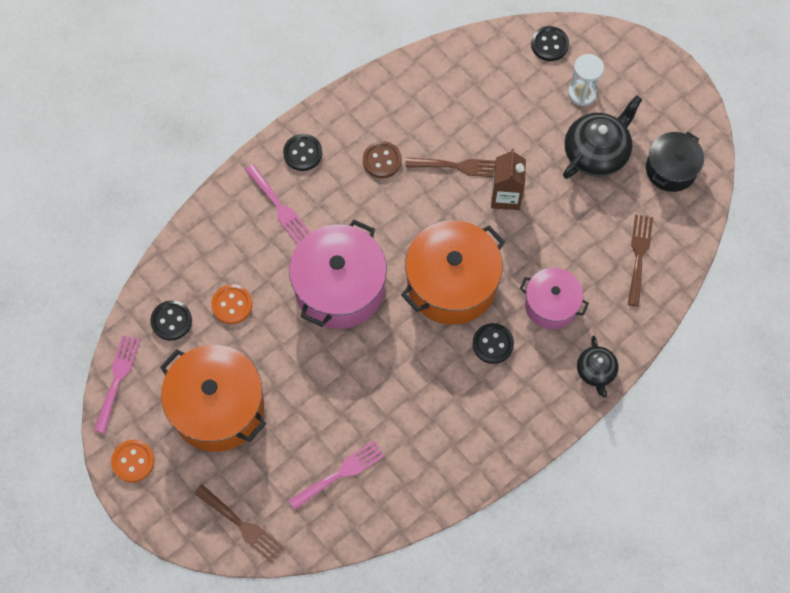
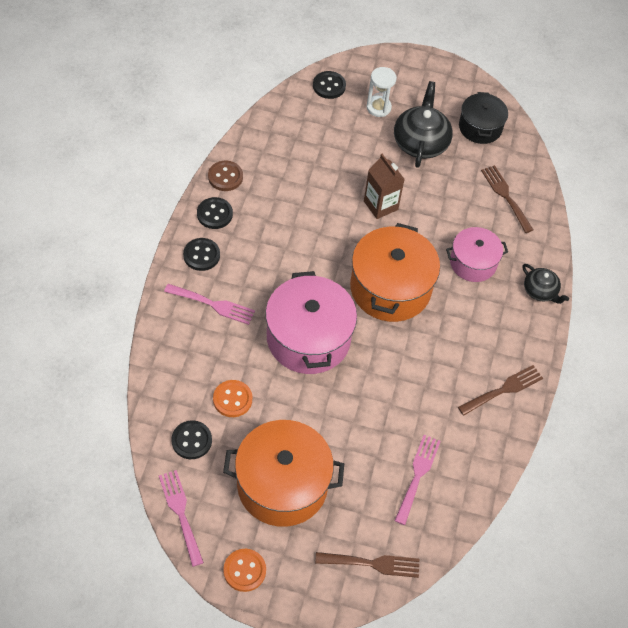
camera: 40 degrees left, 10 degrees down
brown button [363,141,402,178] -> brown button moved to [208,161,243,191]
brown fork [405,157,496,177] -> brown fork moved to [458,365,543,416]
black button [473,323,514,364] -> black button moved to [197,197,233,229]

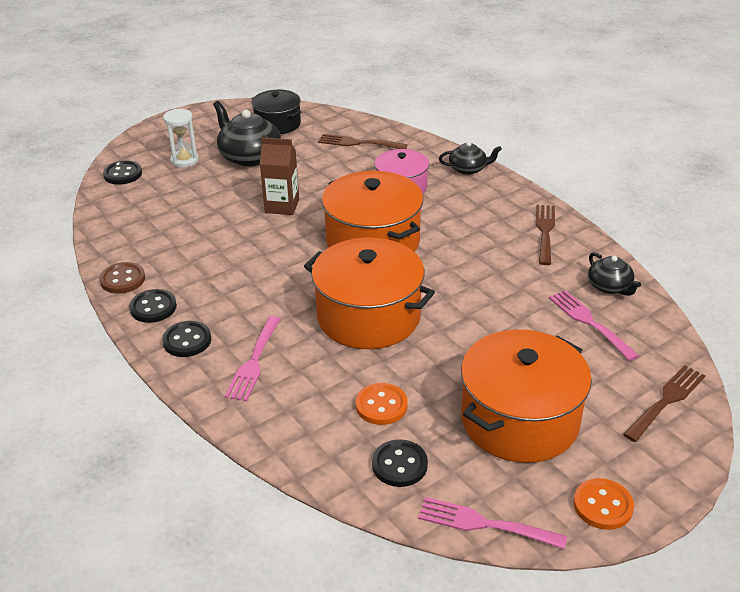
camera: 45 degrees left, 20 degrees down
pink fork [164,284,255,325] -> pink fork turned 135 degrees clockwise [225,316,281,401]
pink pot [265,271,357,374] -> orange pot [304,238,435,349]
none -> black teapot [588,252,641,296]

